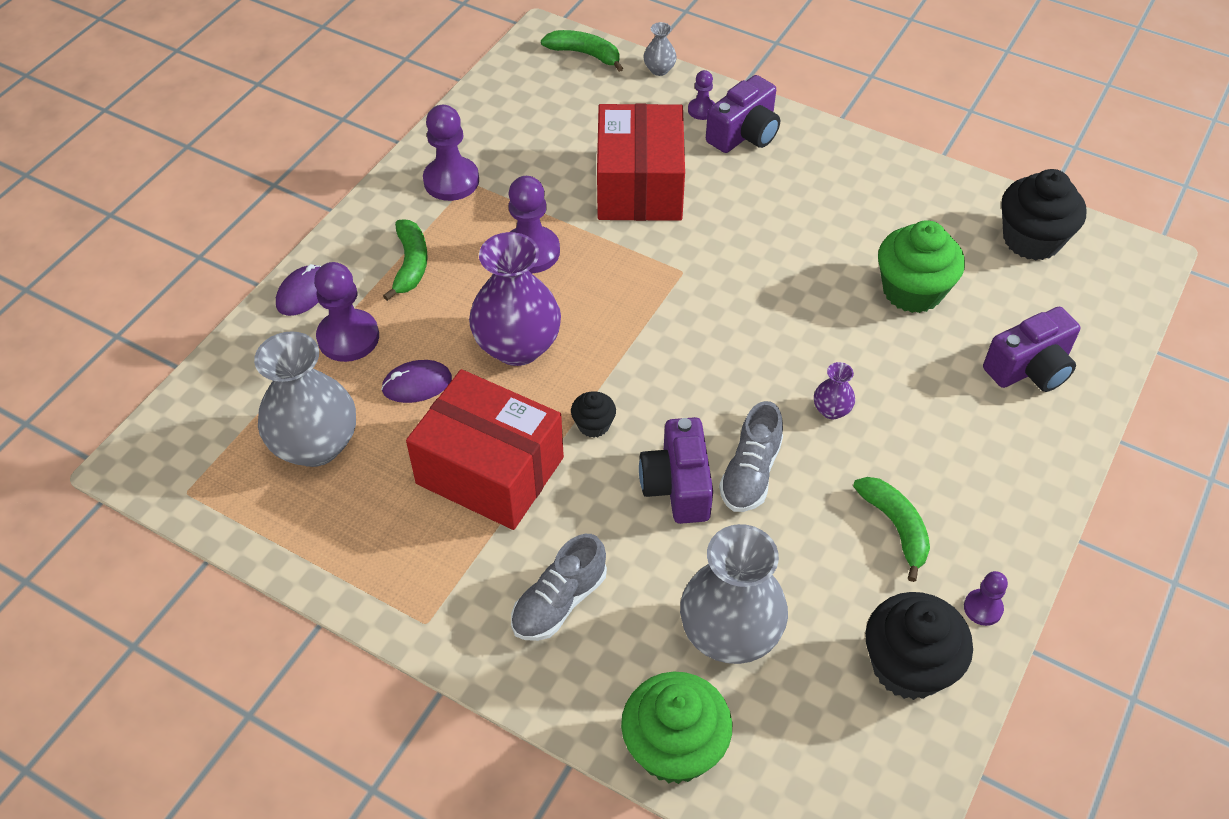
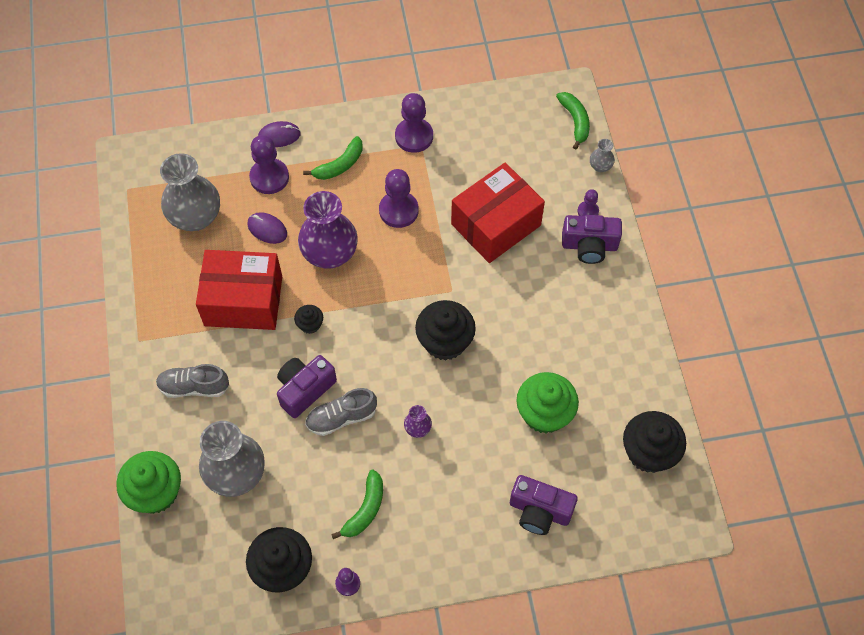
camera: 50 degrees right, 10 degrees up
red box [406,369,564,530] -> red box turned 75 degrees counterclockwise [196,250,282,330]
none -> black cupcake [415,300,476,361]

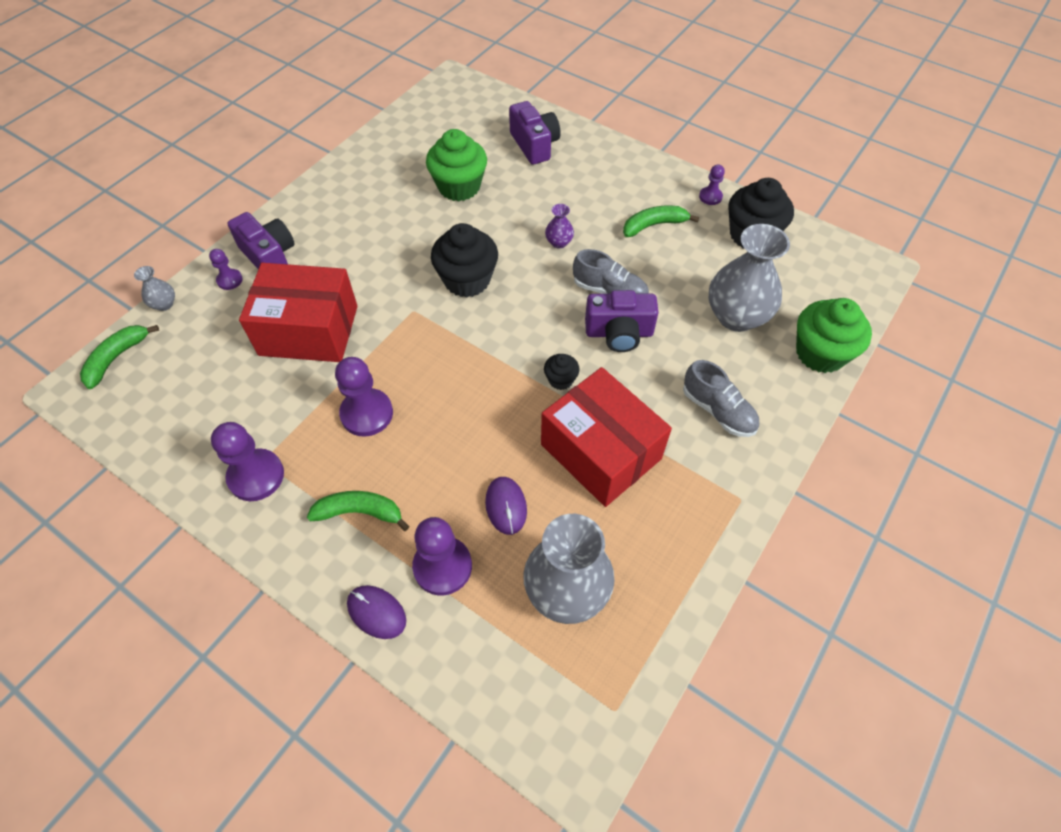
camera: 135 degrees left, 5 degrees down
purple vase [298,191,358,269] -> none
black cupcake [623,411,686,473] -> none

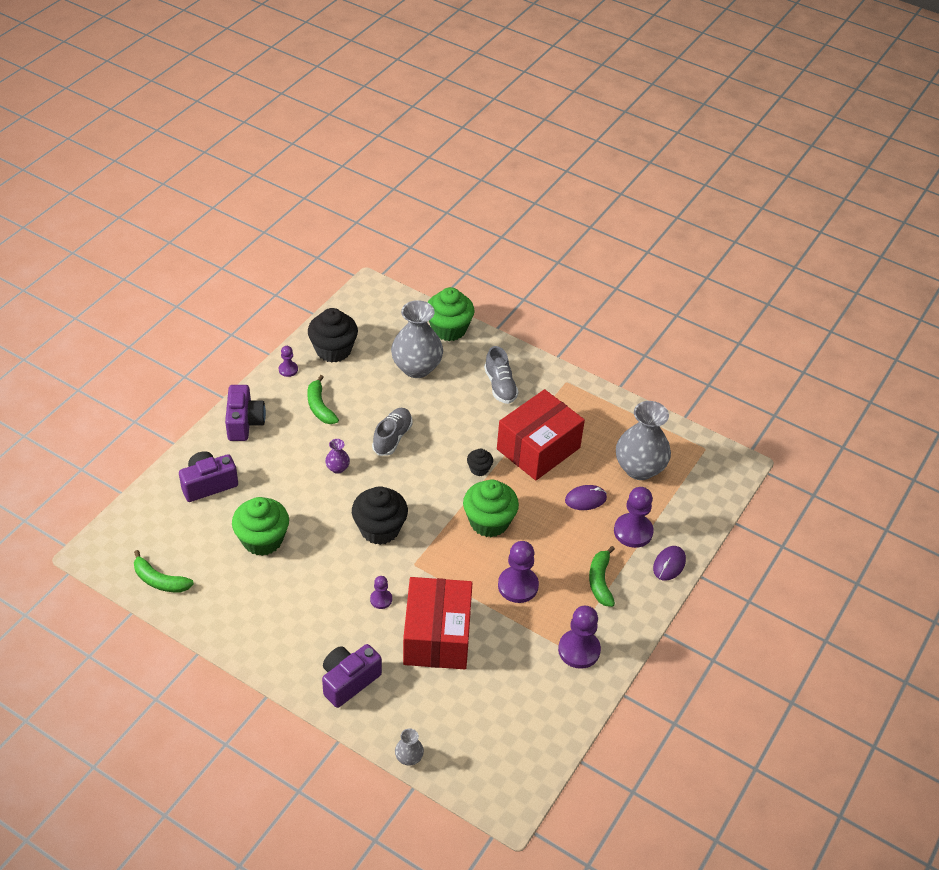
camera: 95 degrees left, 10 degrees down
green banana [80,325,159,389] -> green banana moved to [134,550,194,592]
purple pawn [209,249,243,290] -> purple pawn moved to [370,576,392,609]
purple camera [585,290,659,352] -> purple camera moved to [225,385,266,441]
grey shoe [683,360,759,437] -> grey shoe turned 120 degrees clockwise [484,346,519,404]
none -> green cupcake [463,479,519,537]

